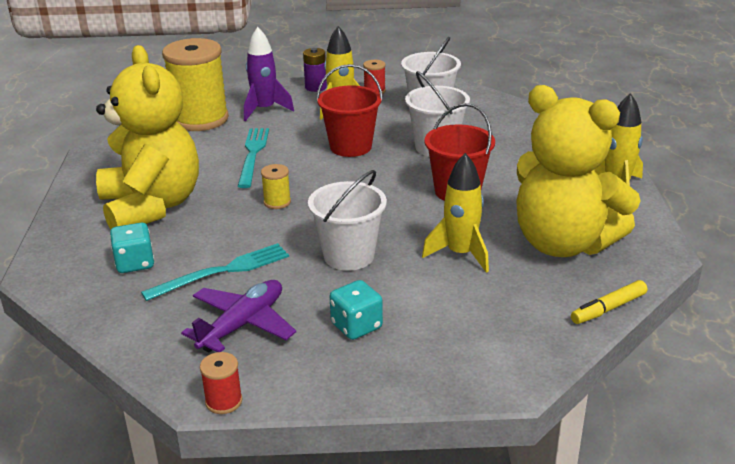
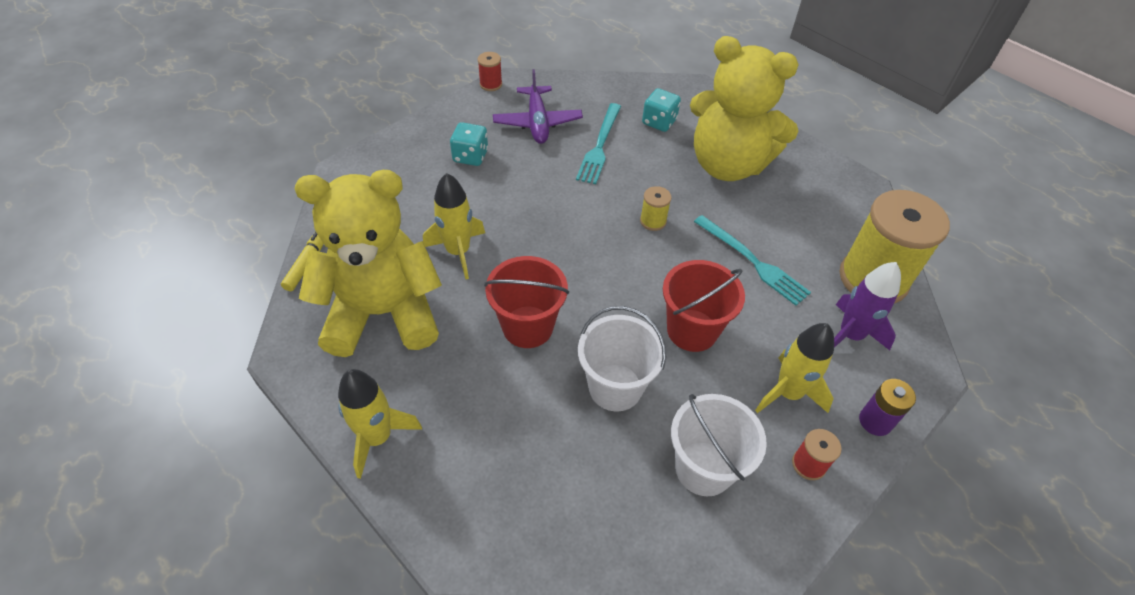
camera: 135 degrees right, 20 degrees up
white bucket [308,170,387,271] -> none

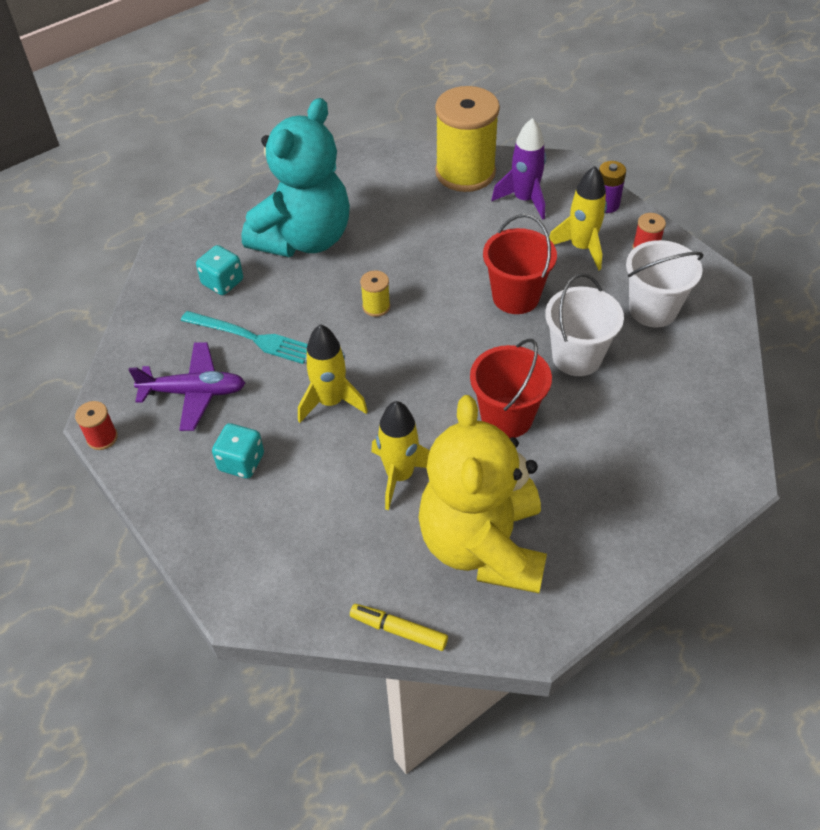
camera: 80 degrees left, 0 degrees up
yellow rocket [338,369,422,479] -> yellow rocket moved to [298,324,368,423]
yellow teddy bear [690,36,799,181] -> turquoise teddy bear [241,98,350,257]
turquoise fork [694,215,811,306] -> none

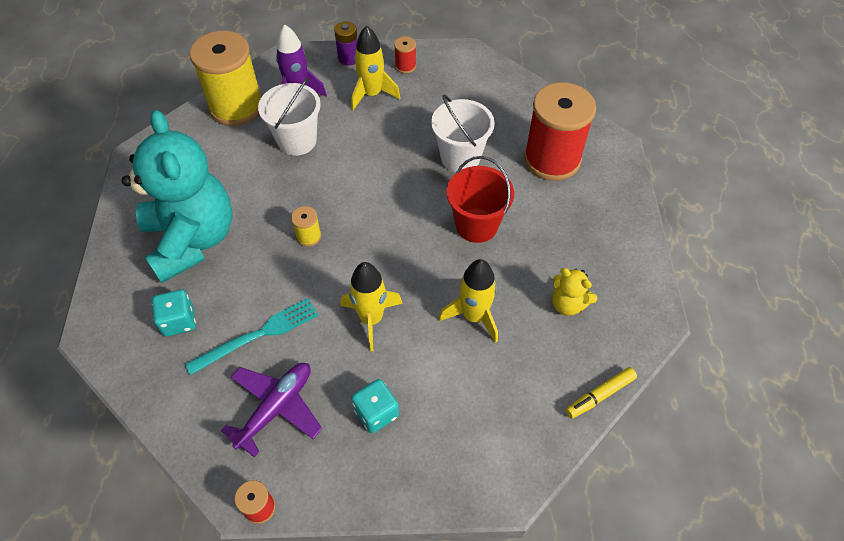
camera: 55 degrees left, 5 degrees up
yellow teddy bear [418,395,547,593] -> yellow teddy bear [552,268,597,316], size x0.41
red bucket [483,214,557,314] -> none
white bucket [626,240,703,327] -> white bucket moved to [258,78,321,156]
none -> red spool [524,82,596,181]

